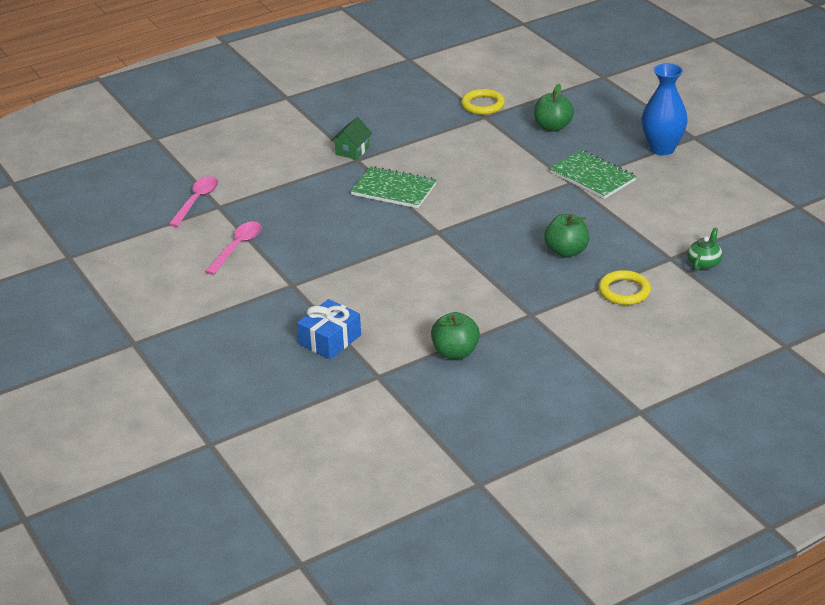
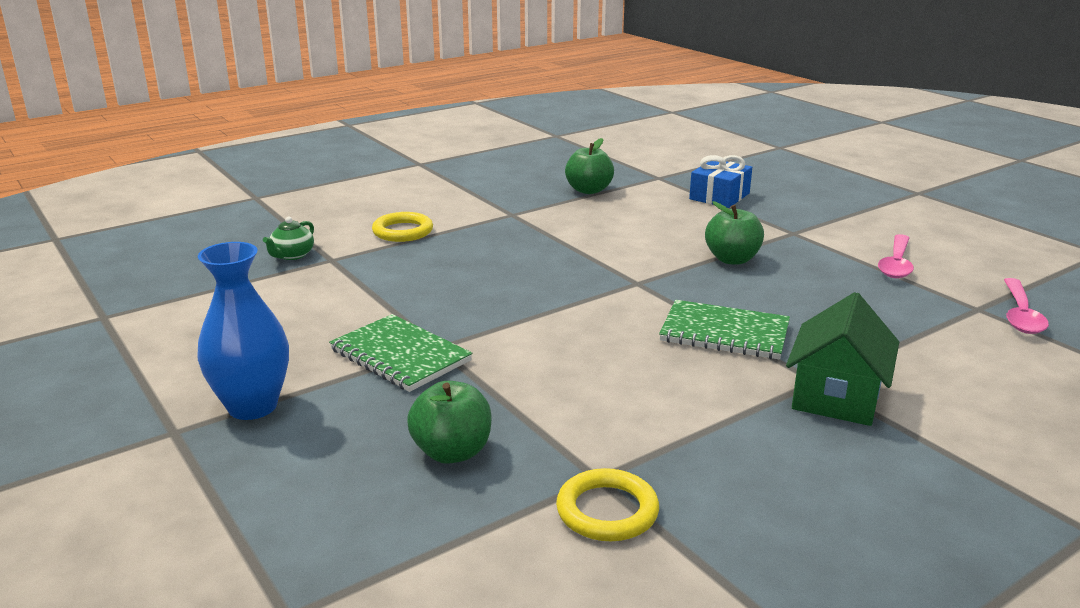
camera: 175 degrees right, 10 degrees down
green house [331,117,372,160] -> green house [786,292,899,426], size x1.64
green apple [544,214,590,258] -> green apple moved to [705,201,764,265]

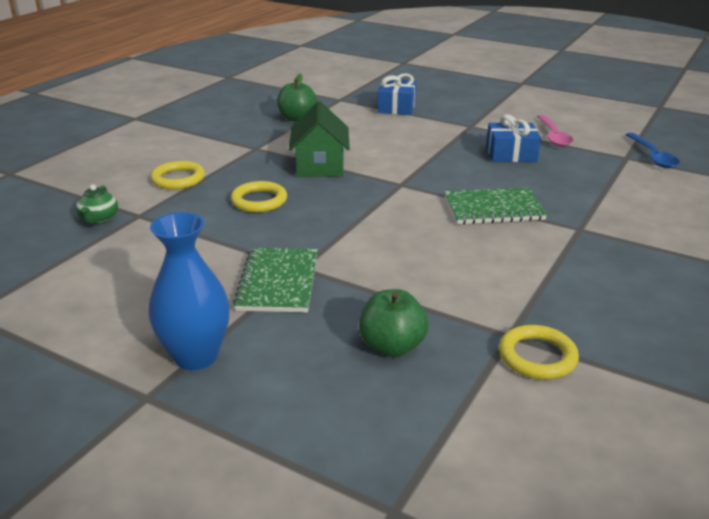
camera: 25 degrees left, 5 degrees up
green notebook [329,314,472,392] -> green notebook turned 75 degrees clockwise [233,248,318,312]
green apple [705,201,764,265] -> none
green house [786,292,899,426] -> green house moved to [289,101,350,177]
pink spoon [1004,278,1049,334] -> blue spoon [626,133,680,168]
none -> yellow ring [231,181,287,213]
none -> blue gift [486,114,541,162]

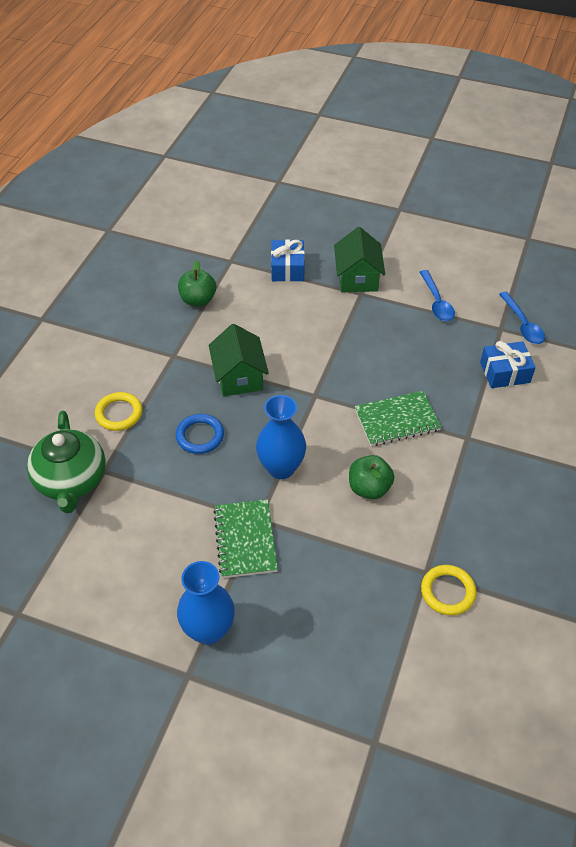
camera: 10 degrees left, 20 degrees up
green teapot [76,184,118,224] -> green teapot [27,411,106,513], size x2.21
yellow ring [231,181,287,213] -> blue ring [176,414,224,454]
green apple [359,289,429,357] -> green apple moved to [349,455,394,499]
blue gift [486,114,541,162] -> blue gift moved to [480,341,536,388]
pink spoon [537,115,573,147] -> blue spoon [420,270,455,321]
none -> blue vase [256,395,306,479]
none -> green house [334,227,385,292]

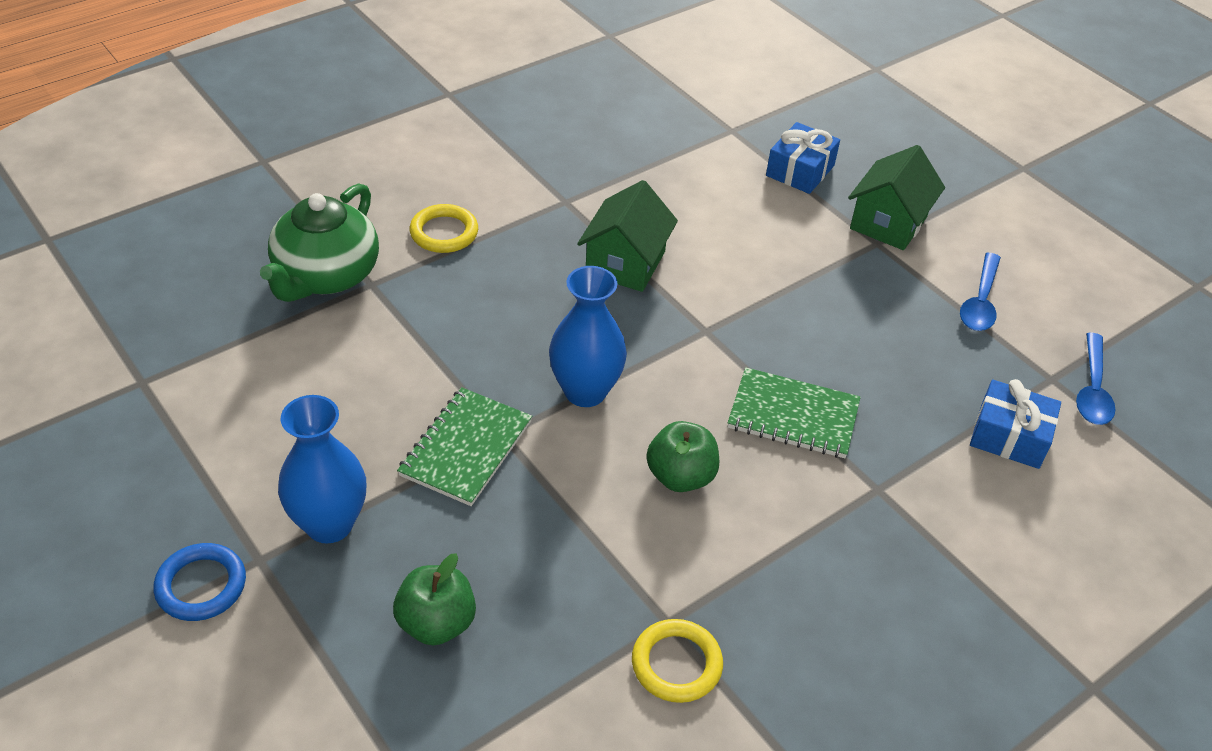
camera: 30 degrees right, 5 degrees down
blue ring [176,414,224,454] -> blue ring moved to [154,543,246,621]
green apple [178,260,216,306] -> green apple moved to [393,553,476,645]

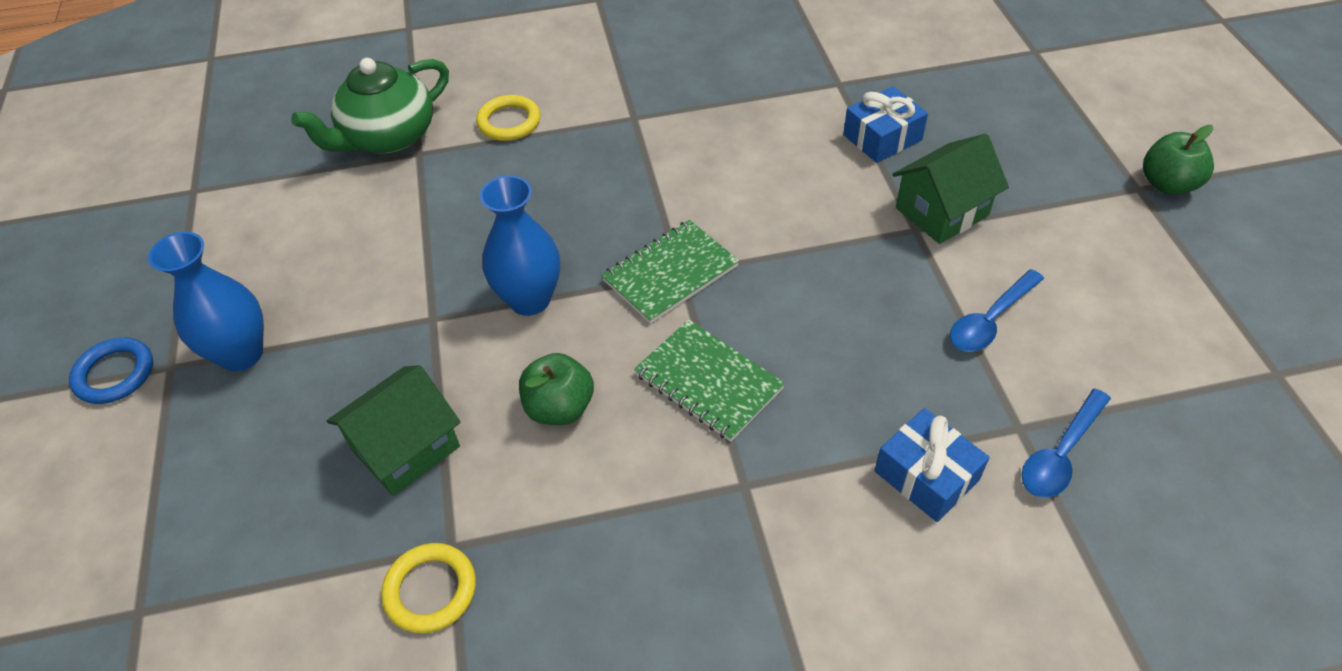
camera: 30 degrees right, 5 degrees up
green apple [393,553,476,645] -> green apple moved to [1143,125,1214,195]
green notebook [397,387,532,506] -> green notebook moved to [601,220,739,324]
green house [577,180,678,292] -> green house moved to [327,365,461,496]

